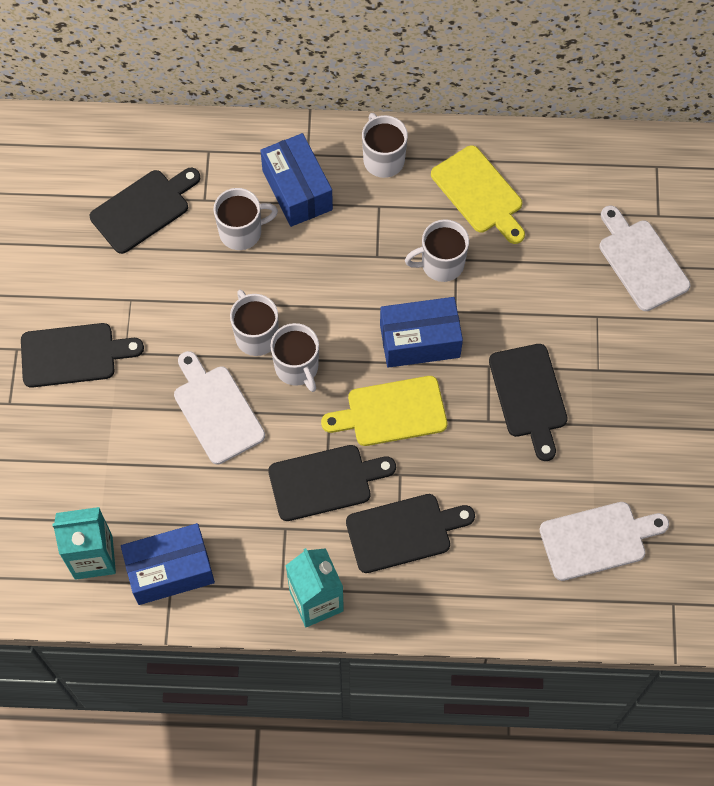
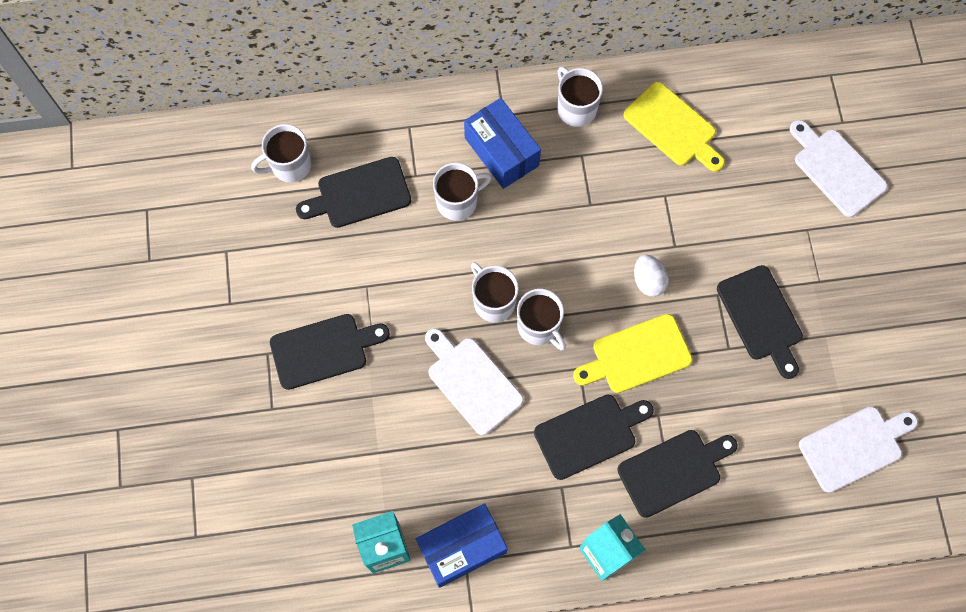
camera: 10 degrees left, 5 degrees up
black cutting board [90,168,200,254] -> black cutting board turned 150 degrees counterclockwise [296,157,411,228]
blue box [380,297,463,368] -> white egg [634,254,669,297]
white mug [405,219,469,282] -> white mug moved to [251,124,311,182]

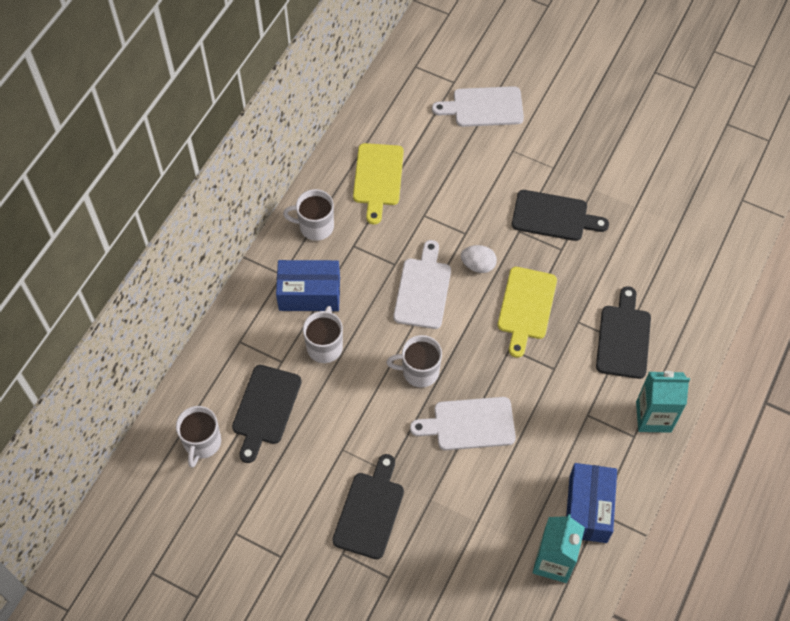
camera: 55 degrees left, 10 degrees down
white mug [517,289,566,351] -> none
black cutting board [534,394,654,480] -> none
yellow cutting board [624,82,725,172] -> yellow cutting board turned 105 degrees clockwise [353,143,404,225]
white cutting board [799,406,918,493] -> white cutting board moved to [393,240,451,329]

